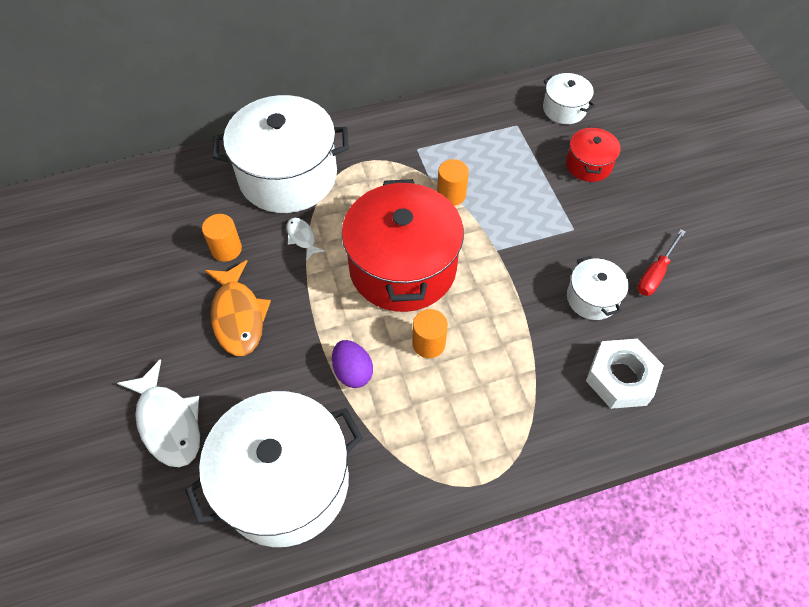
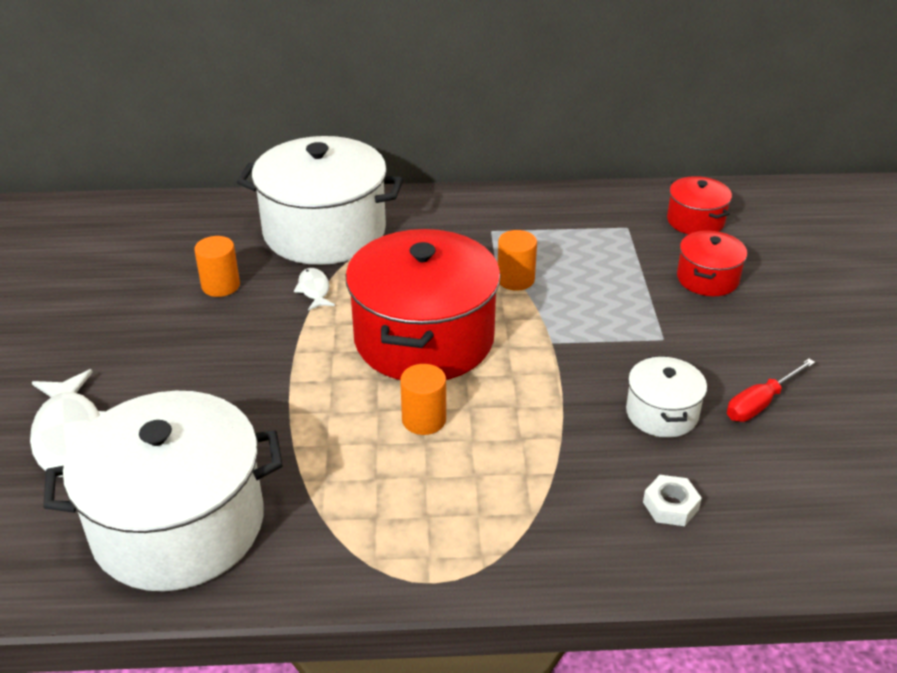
camera: 15 degrees right, 20 degrees down
orange fish [205,260,271,356] -> none
purple egg [332,340,373,388] -> none
white pot [543,73,595,124] -> red pot [667,176,732,234]
white nut [586,339,664,409] -> white nut [643,475,702,526], size x0.54

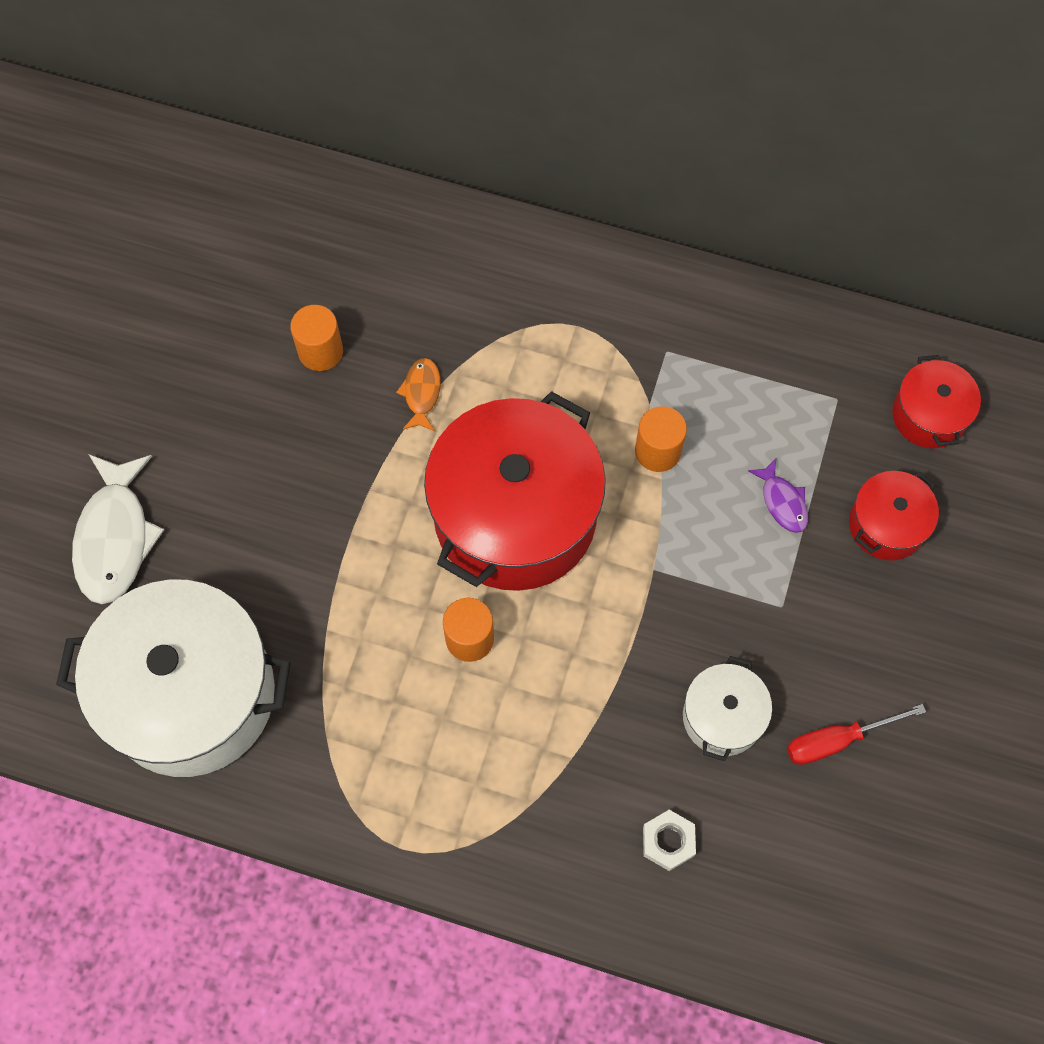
camera: 20 degrees right, 30 degrees up
white pot [237,136,403,265] -> none
white fish [294,268,335,311] -> orange fish [396,358,441,431]
none -> purple fish [748,458,808,533]

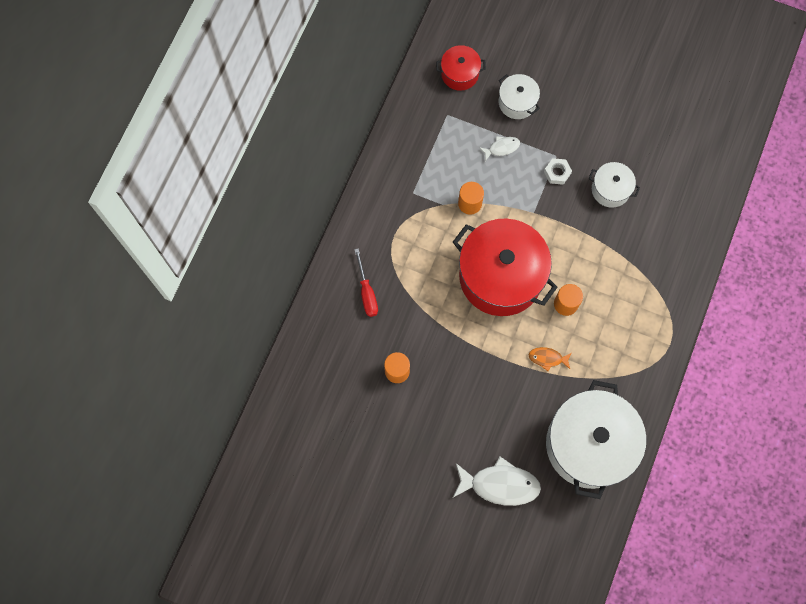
camera: 85 degrees left, 5 degrees up
orange fish [396,358,441,431] -> orange fish moved to [528,347,572,371]
white nut [643,810,696,871] -> white nut moved to [544,158,572,185]
purple fish [748,458,808,533] -> white fish [479,136,520,161]
red screwdriver [787,704,926,765] -> red screwdriver moved to [354,248,378,317]
red pot [849,471,939,561] -> white pot [498,74,540,119]

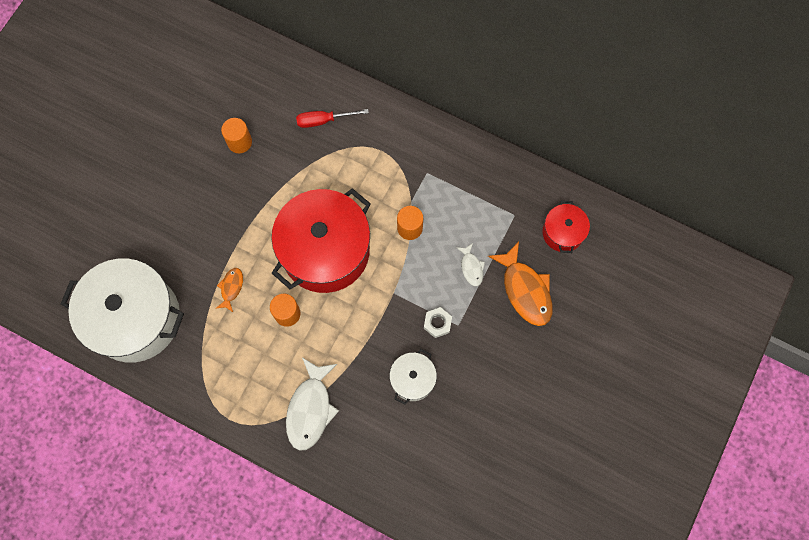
camera: 95 degrees right, 0 degrees up
white fish [453,457,541,506] -> white fish moved to [286,357,339,451]
white pot [498,74,540,119] -> orange fish [488,242,553,326]

